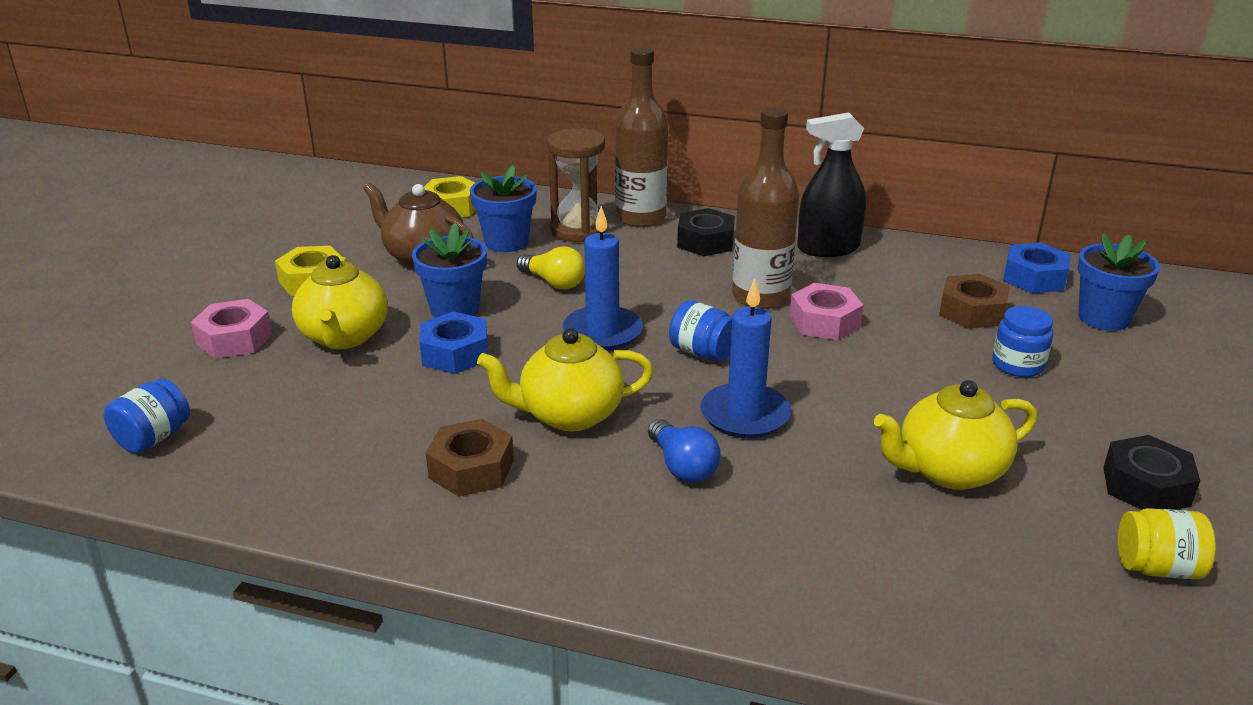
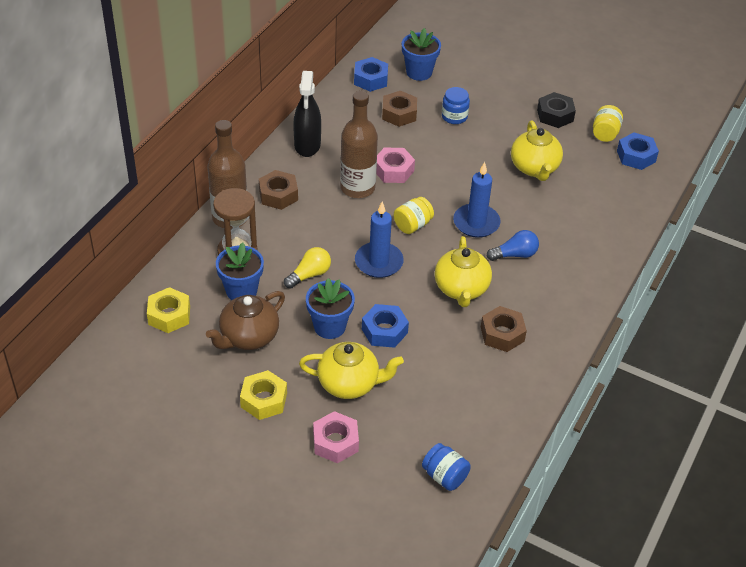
camera: 80 degrees left, 15 degrees up
blue jar [669,300,732,361] -> yellow jar [394,197,434,234]
black nut [677,208,735,256] -> brown nut [259,170,298,210]
none -> blue nut [617,132,659,170]

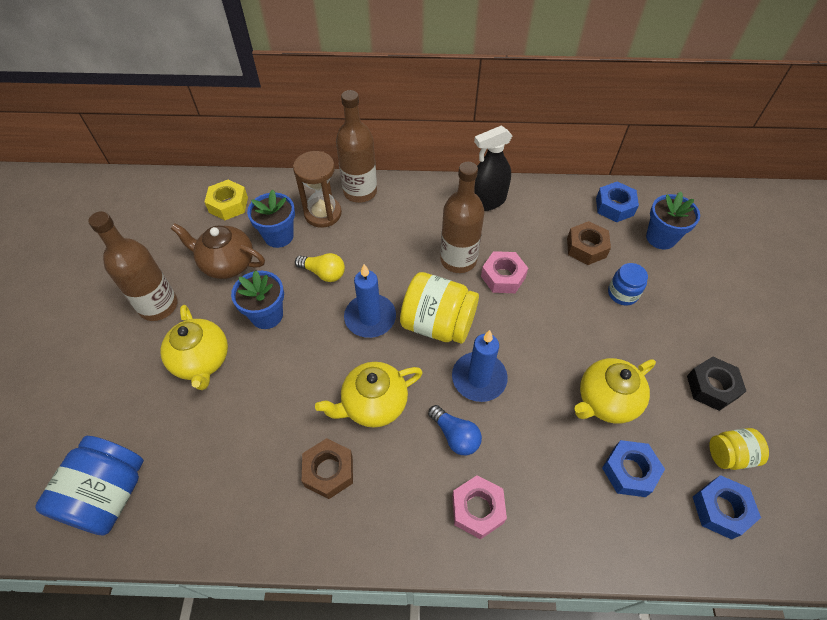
camera: 65 degrees right, 10 degrees up
yellow nut [240,370,287,420] -> brown bottle [88,211,178,321]
brown nut [259,170,298,210] -> none
pink nut [313,411,359,463] -> pink nut moved to [452,475,507,539]
blue nut [362,304,409,348] -> blue nut moved to [602,440,665,497]
yellow jar [394,197,434,234] -> yellow jar [400,272,479,344], size x1.80
blue jar [422,443,471,491] -> blue jar [35,436,144,536], size x1.80

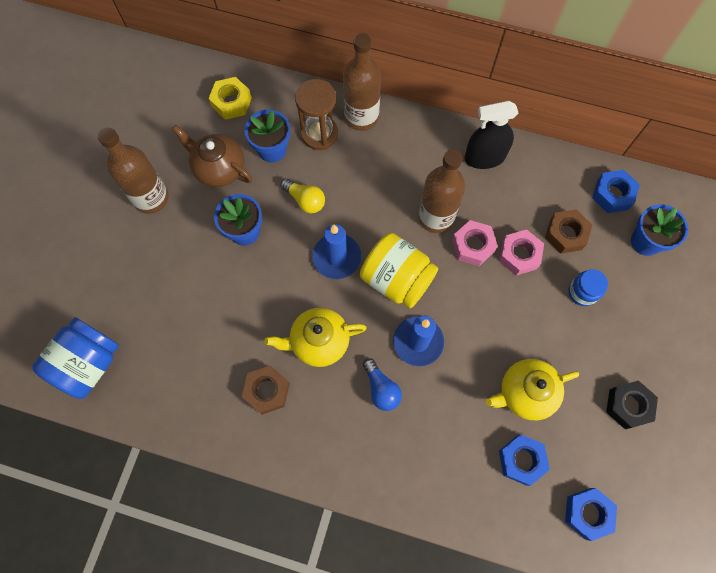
camera: 15 degrees right, 15 degrees up
yellow teapot [160,305,228,390] -> none
pink nut [452,475,507,539] -> pink nut moved to [499,229,544,276]
yellow jar [709,428,769,470] -> none

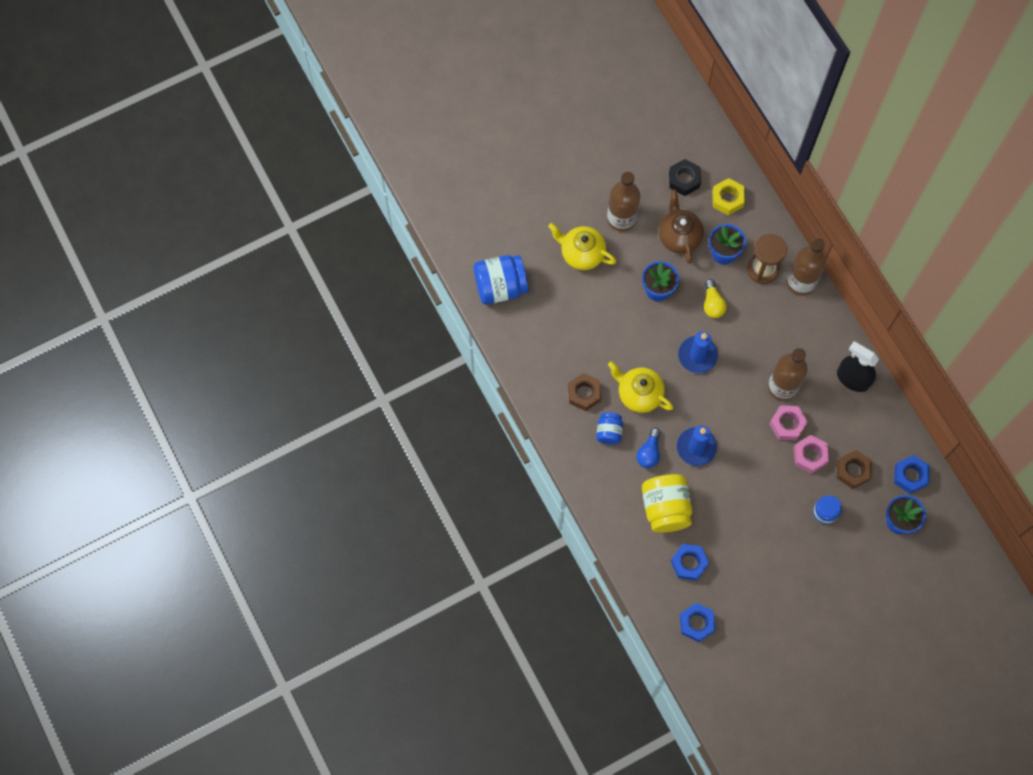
camera: 45 degrees right, 0 degrees up
yellow jar [360,233,438,309] -> yellow jar moved to [642,474,692,533]
yellow teapot [486,359,579,420] -> yellow teapot moved to [548,223,616,270]
black nut [606,380,658,429] -> black nut moved to [669,159,701,196]
none -> blue jar [596,413,623,445]

